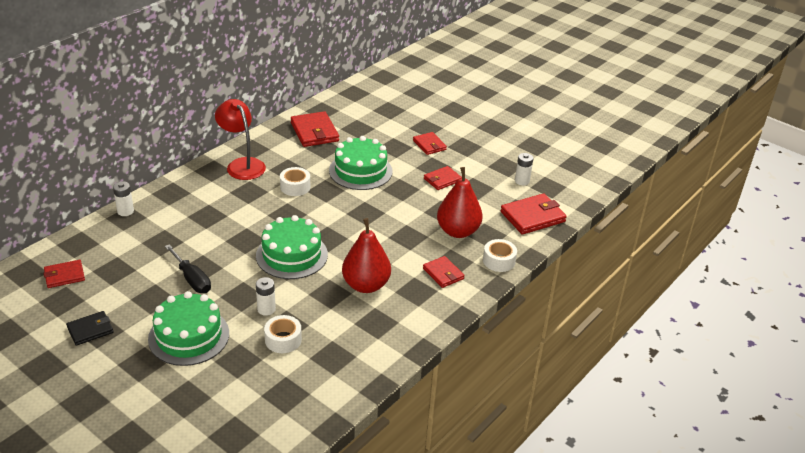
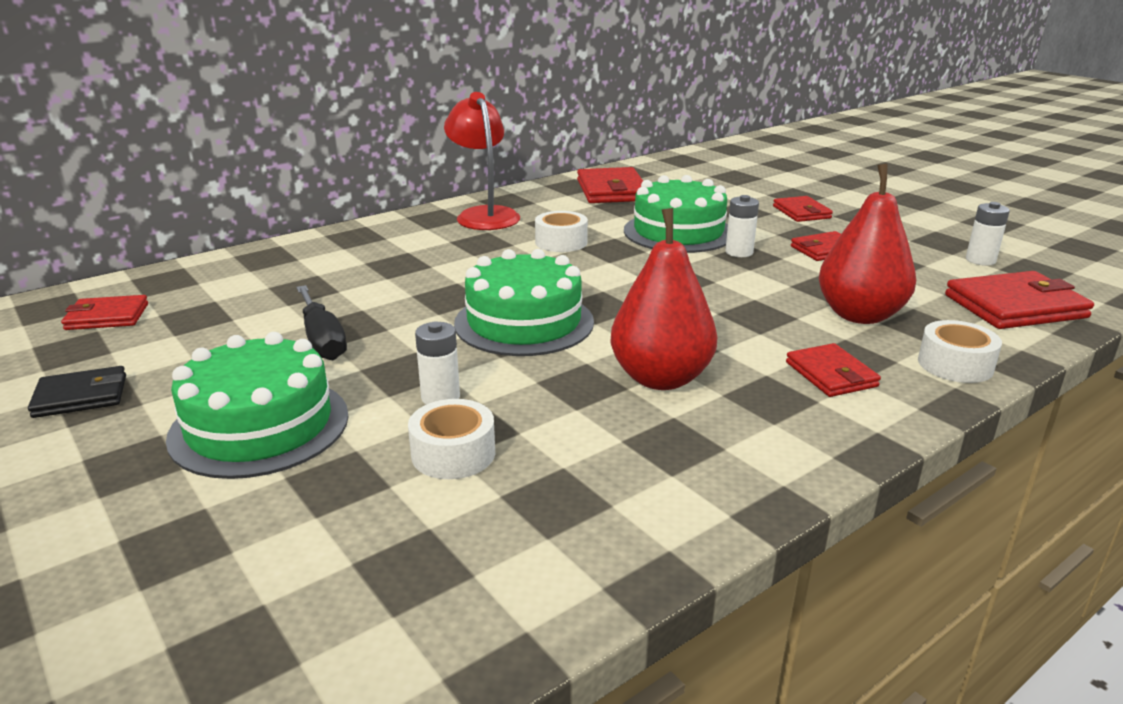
camera: 15 degrees right, 10 degrees down
white battery [113,181,134,216] -> white battery moved to [725,195,759,257]

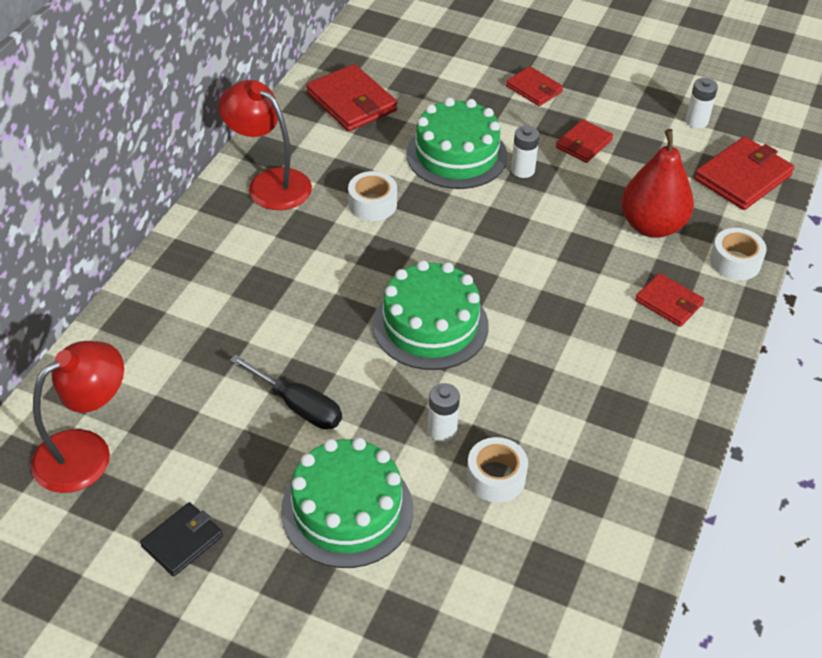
camera: 30 degrees left, 20 degrees up
red wallet [61,295,148,330] -> red lamp [31,341,124,493]
red pear [610,208,717,390] -> none

